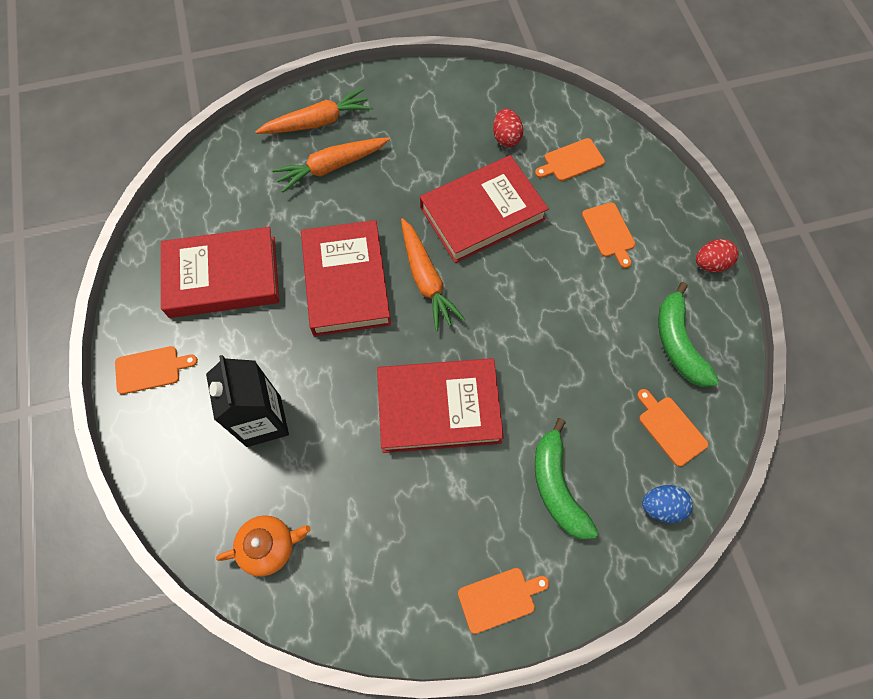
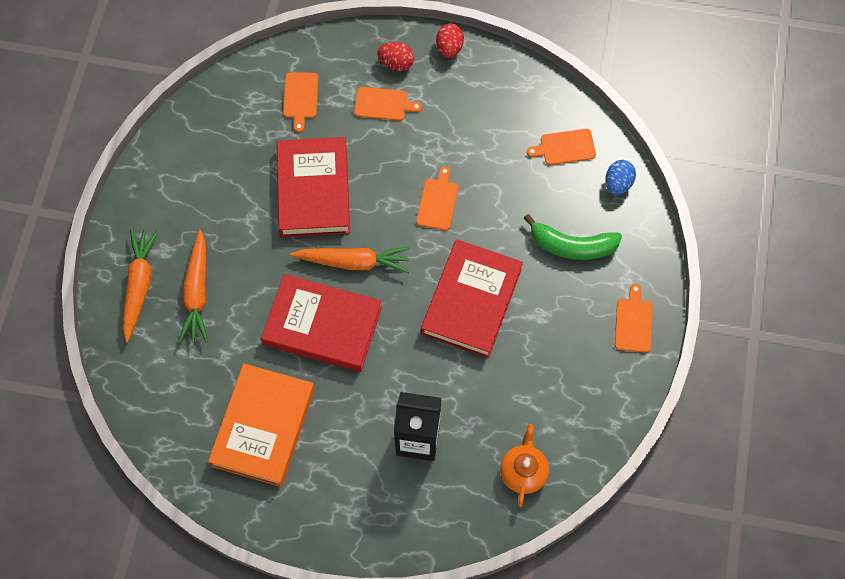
camera: 65 degrees left, 0 degrees up
orange cutting board [115,346,198,394] -> orange cutting board moved to [416,166,458,231]
red book [161,227,279,318] -> orange book [208,363,315,487]
red egg [493,109,523,147] -> red egg moved to [377,42,414,71]
green banana [658,282,719,387] -> none

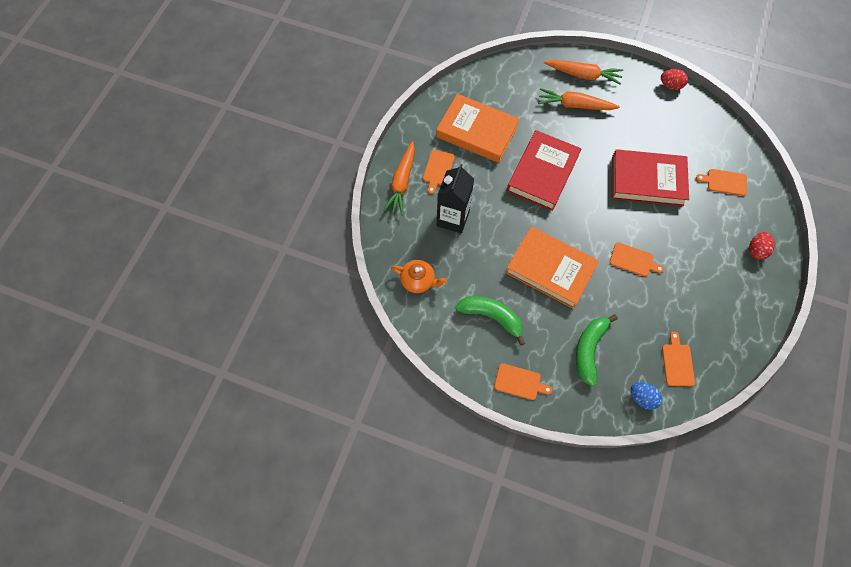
camera: 100 degrees right, 0 degrees up
orange carrot [290,246,410,273] -> orange carrot moved to [383,141,415,215]
orange cutting board [354,87,422,121] -> orange cutting board moved to [423,150,455,194]
red book [421,239,523,358] -> orange book [505,226,599,309]
red egg [436,23,464,58] -> red egg moved to [661,69,688,90]
none -> green banana [455,296,525,346]

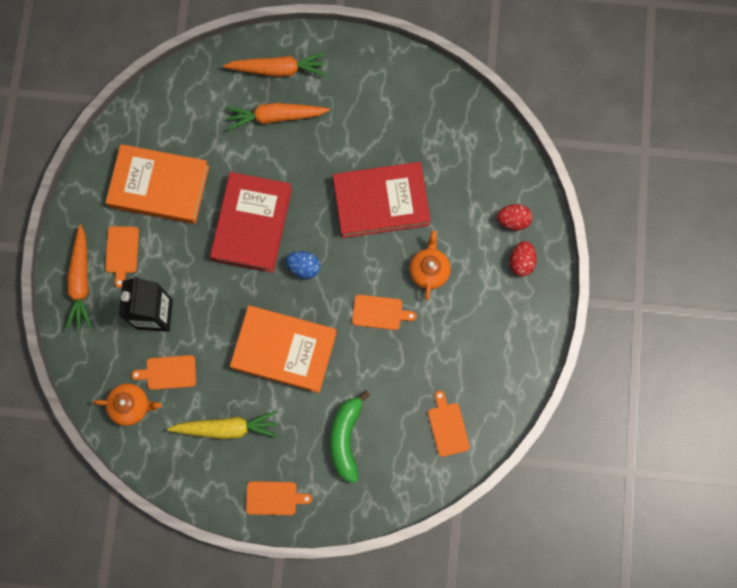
camera: 15 degrees left, 10 degrees up
green banana [455,296,525,346] -> yellow carrot [167,411,279,439]
blue egg [631,382,662,410] -> blue egg moved to [286,251,321,279]
red egg [661,69,688,90] -> red egg moved to [497,204,532,231]
orange cutting board [696,169,747,196] -> orange cutting board moved to [131,355,196,390]
none -> orange teapot [409,231,451,300]

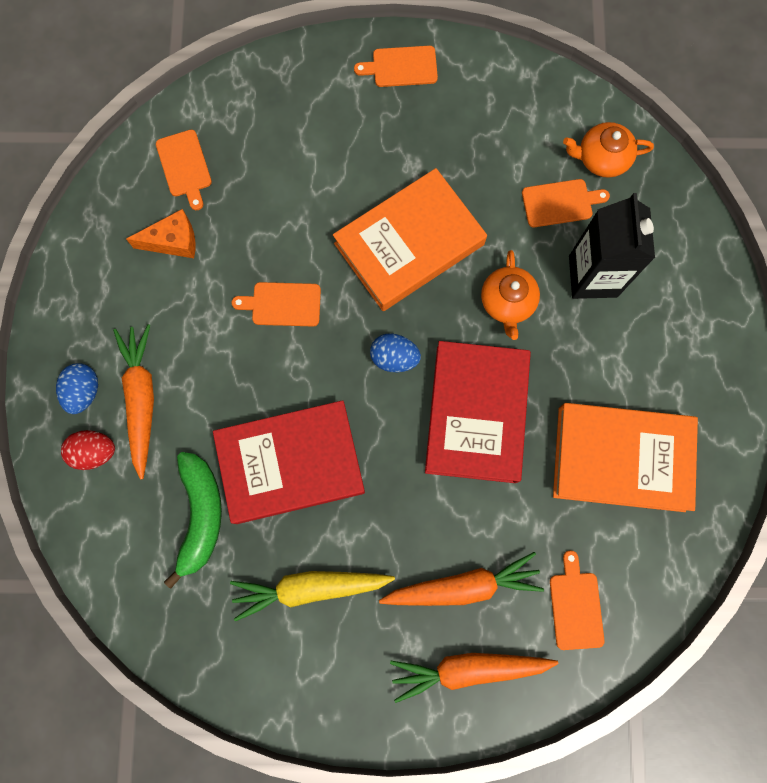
camera: 175 degrees right, 0 degrees up
orange carrot [66,224,92,330] -> orange carrot moved to [113,324,154,479]
orange cutting board [105,226,139,288] -> orange cutting board moved to [550,550,605,650]
yellow carrot [167,411,279,439] -> yellow carrot moved to [230,571,395,622]
orange book [230,305,337,393] -> orange book turned 45 degrees counterclockwise [333,168,487,311]
green banana [330,390,370,483] -> green banana moved to [164,452,222,589]
orange teapot [409,231,451,300] -> orange teapot moved to [481,250,540,340]
red egg [509,241,537,276] -> blue egg [56,363,98,414]
none -> orange cheese [126,209,195,258]

